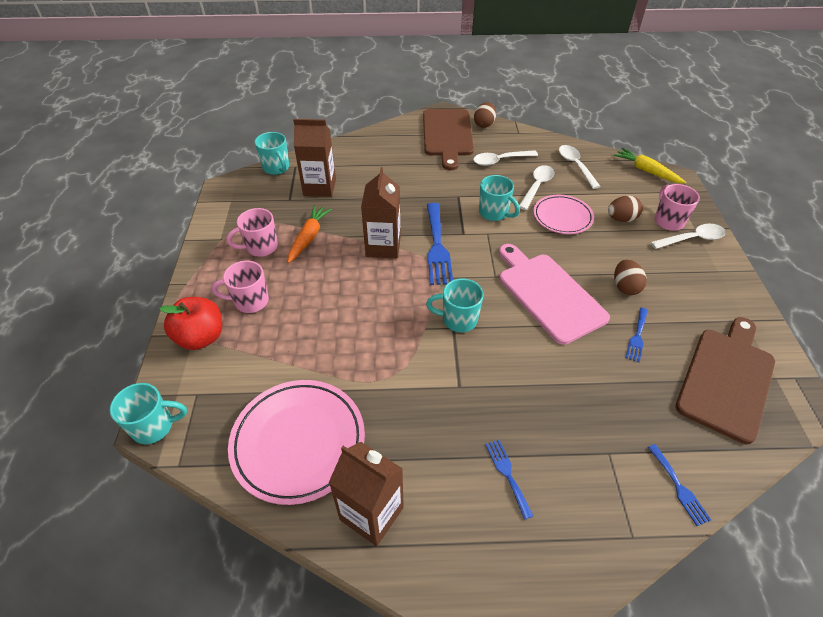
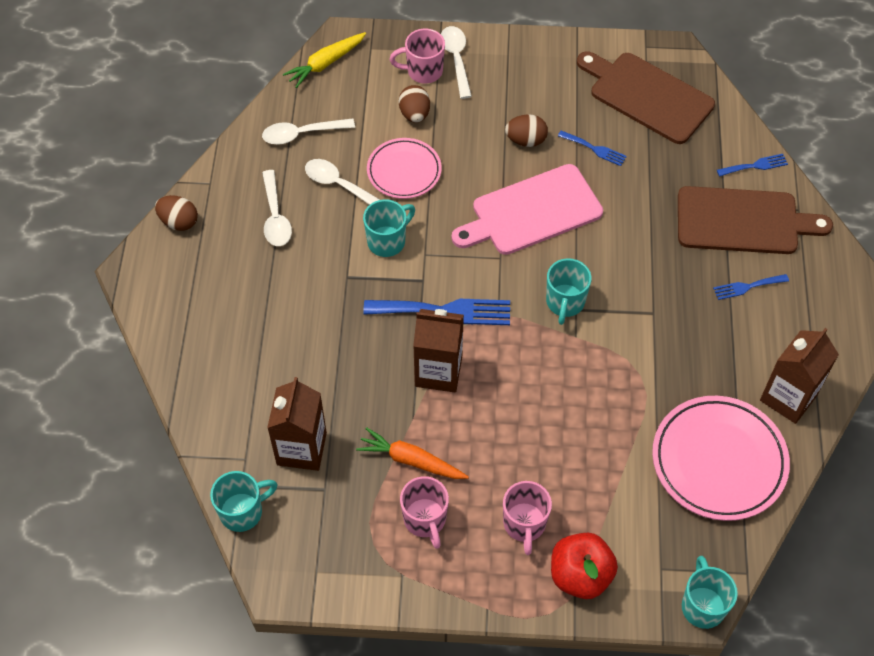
camera: 85 degrees left, 10 degrees up
brown cutting board [423,109,474,170] -> brown cutting board moved to [678,186,833,254]

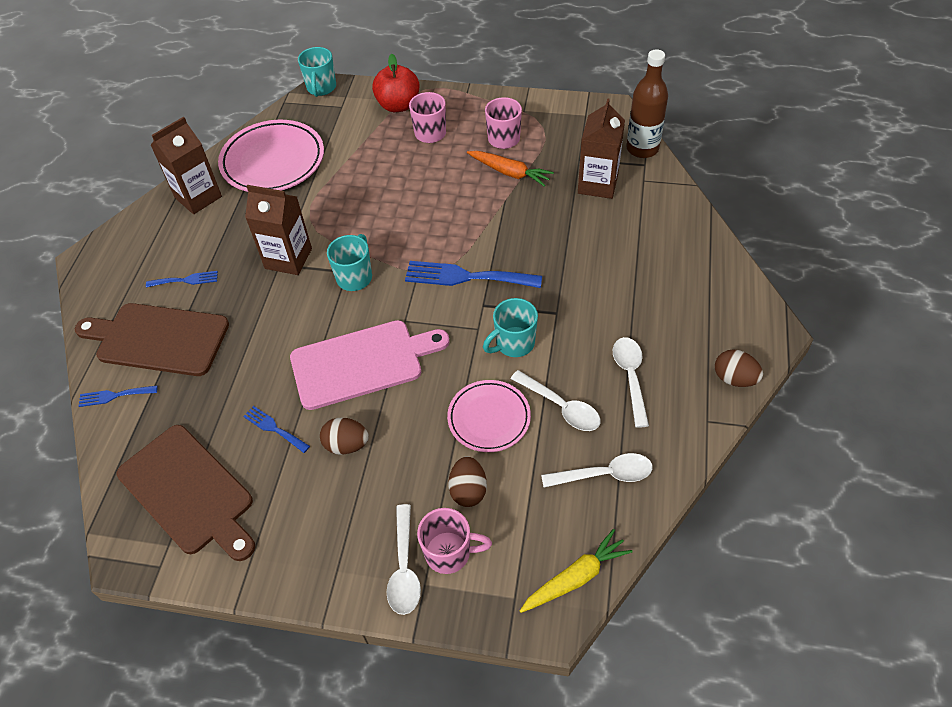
camera: 170 degrees left, 5 degrees down
turquoise mug [210,471,278,532] -> brown bottle [627,49,668,158]
brown carton [413,309,464,392] -> brown carton moved to [245,185,312,275]

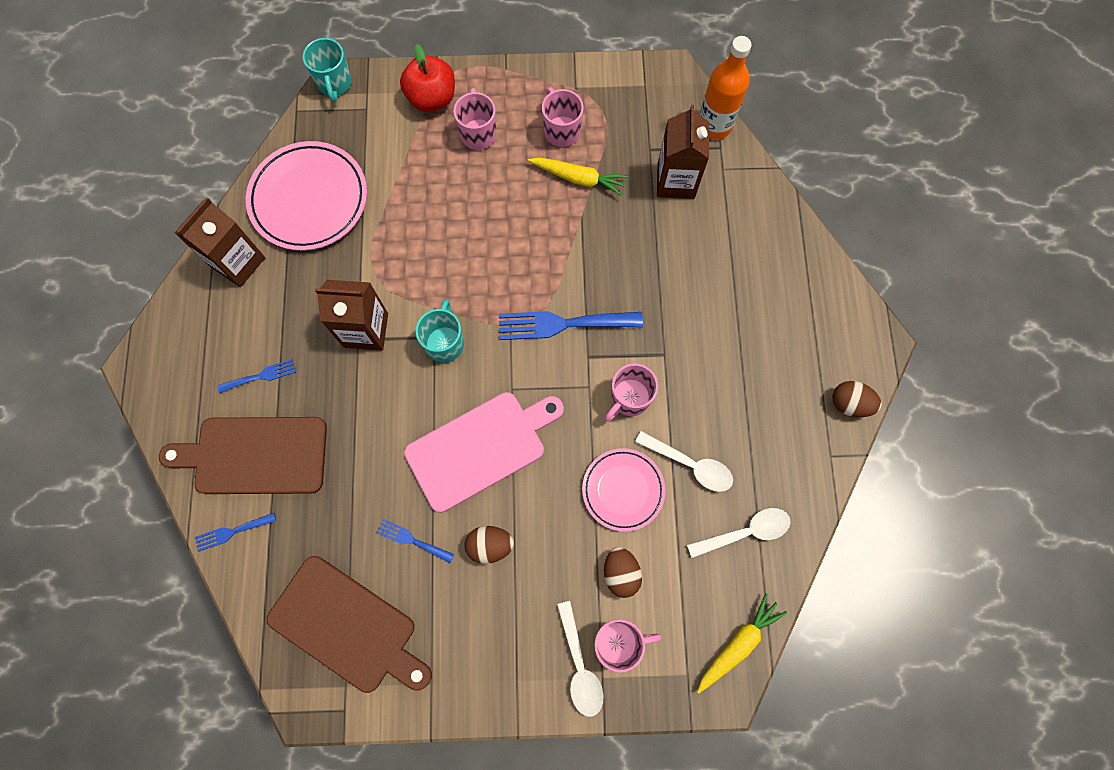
camera: 15 degrees left, 20 degrees up
orange carrot [467,151,554,187] -> yellow carrot [528,157,628,196]
turquoise mug [483,298,538,357] -> pink mug [605,364,658,422]
white spoon [613,337,649,428] -> none
brown bottle [627,49,668,158] -> orange bottle [699,36,752,140]

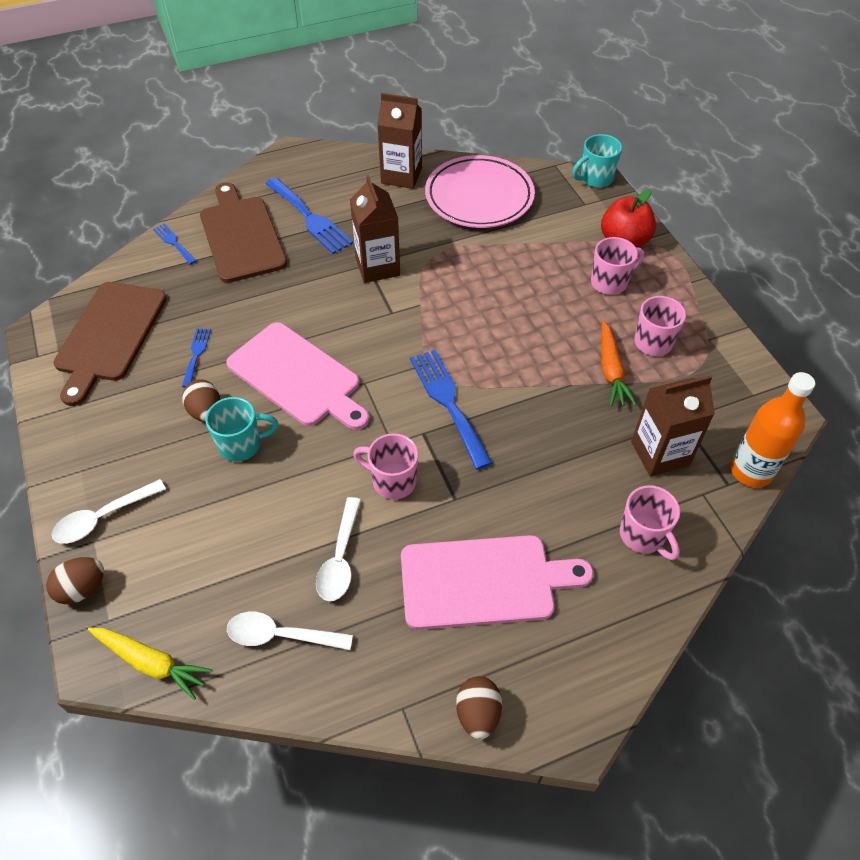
camera: 70 degrees right, 20 degrees down
blue fork [218,359,296,393] -> blue fork [265,177,353,254], size x1.90
turquoise mug [415,299,464,363] -> turquoise mug moved to [205,397,278,462]
yellow carrot [528,157,628,196] -> orange carrot [601,320,637,407]
pink plate [582,448,666,532] -> none
pink mug [595,619,662,673] -> pink mug moved to [620,485,680,561]
brown egg [604,547,642,598] -> brown egg moved to [46,557,104,604]
white spoon [687,508,791,558] -> white spoon turned 135 degrees clockwise [227,612,353,650]
none -> pink cutting board [401,535,593,630]

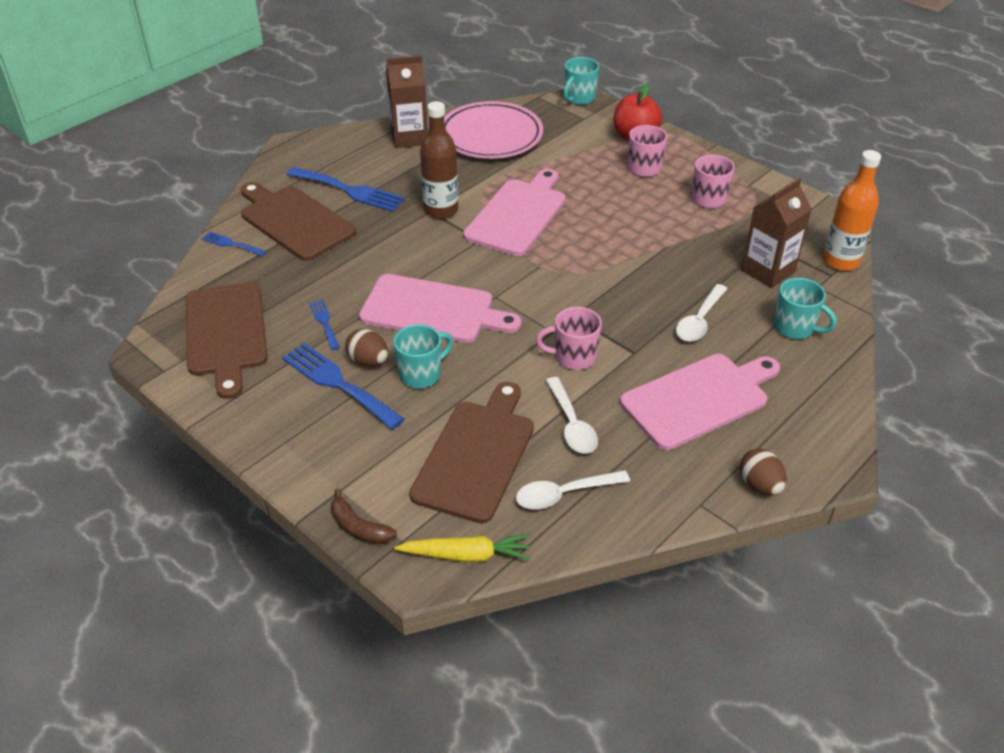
camera: 25 degrees left, 10 degrees down
brown egg [46,557,104,604] -> brown banana [331,488,397,544]
white spoon [52,479,166,544] -> white spoon moved to [676,284,727,342]
brown carton [350,175,400,283] -> brown bottle [420,101,458,219]
blue fork [410,350,492,470] -> blue fork moved to [282,343,405,430]
orange carrot [601,320,637,407] -> none
pink mug [620,485,680,561] -> turquoise mug [774,278,837,339]
none -> brown cutting board [409,382,534,523]
none -> pink cutting board [463,169,566,256]

